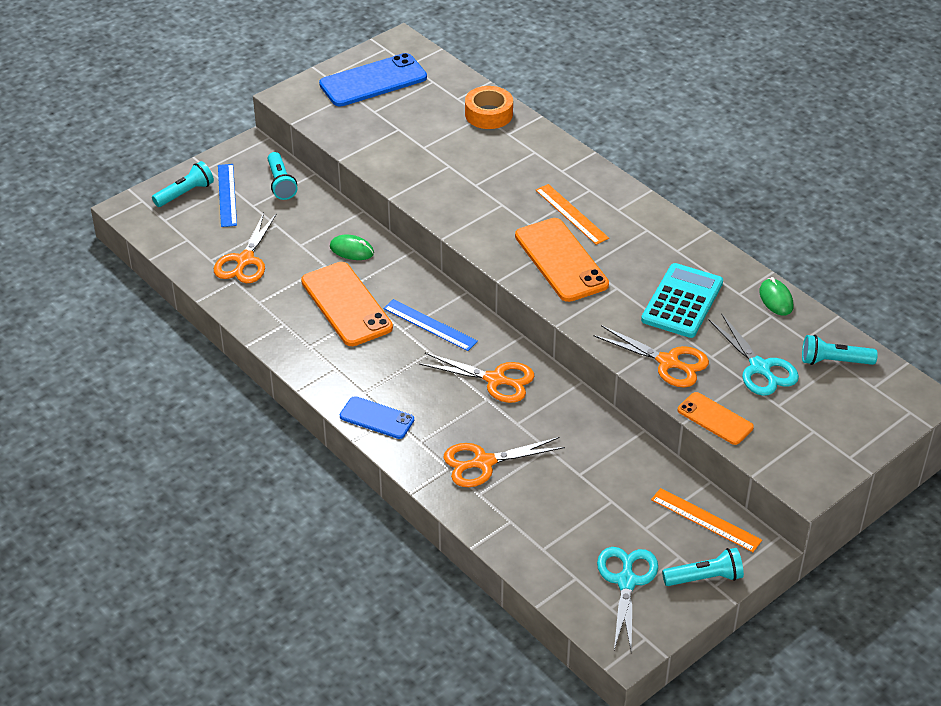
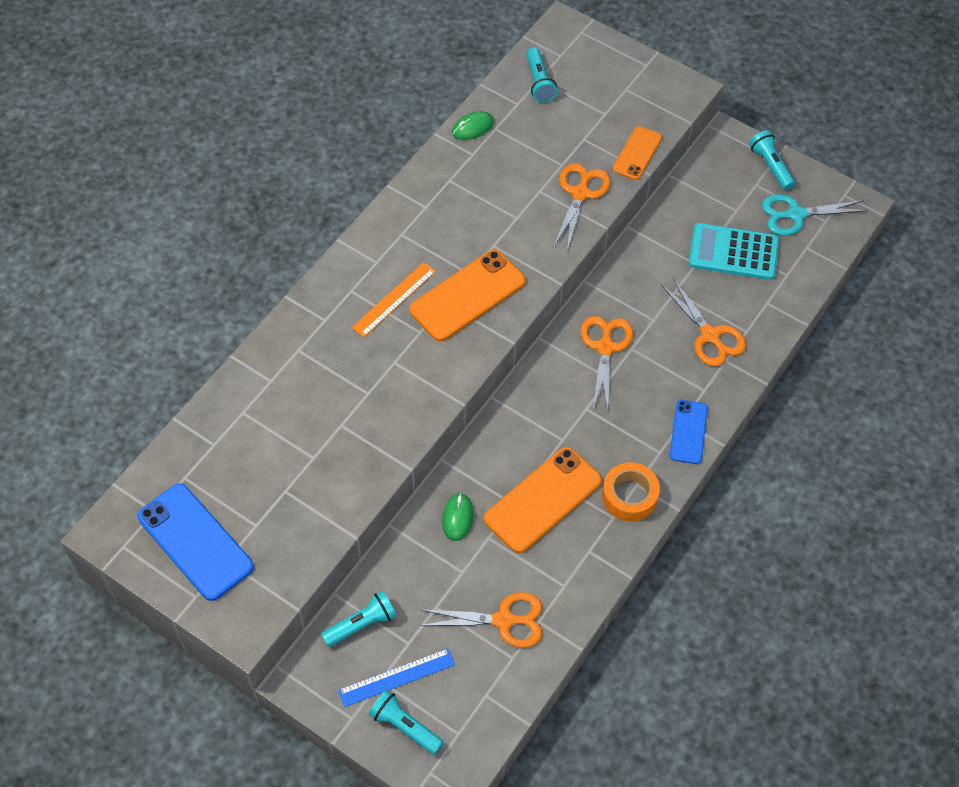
camera: 105 degrees left, 15 degrees up
blue ruler [383,299,478,351] -> none
orange tape [465,86,513,129] -> orange tape moved to [602,462,660,522]
turquoise calculator [641,263,723,338] -> turquoise calculator moved to [689,223,779,280]
orange ruler [651,488,762,552] -> none
turquoise scissors [709,313,799,396] -> none

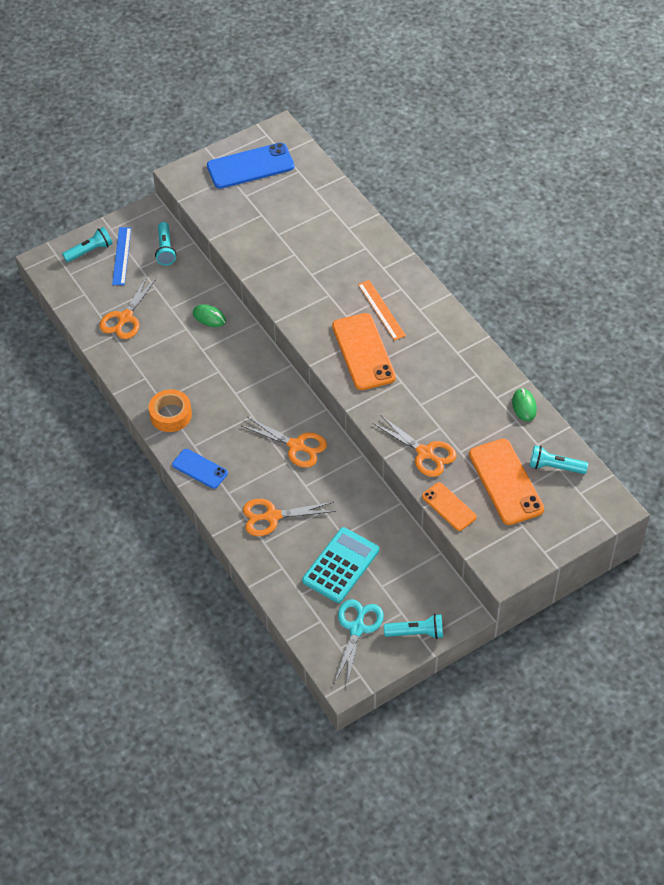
camera: 115 degrees right, 5 degrees down
orange phone [484,447,602,553] -> orange phone moved to [469,439,544,525]

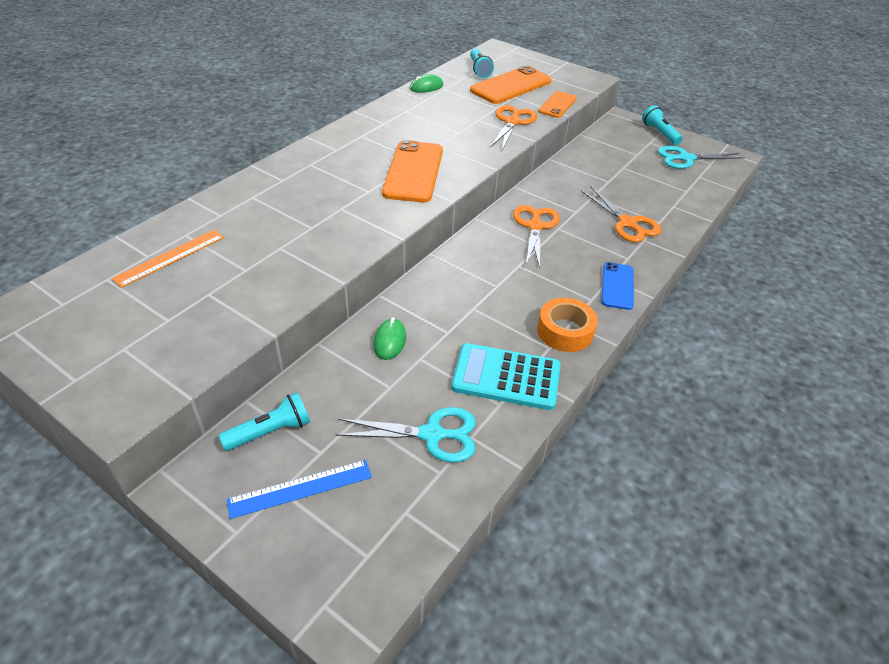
camera: 115 degrees left, 10 degrees down
turquoise flashlight [62,227,113,262] -> none
orange scissors [99,276,157,339] -> turquoise scissors [336,407,476,462]
blue phone [207,143,295,189] -> none
turquoise calculator [302,527,379,603] -> turquoise calculator moved to [451,343,561,410]
orange phone [332,313,396,390] -> orange phone turned 45 degrees counterclockwise [382,140,443,203]
orange ruler [358,280,406,341] -> orange ruler moved to [112,230,224,288]

